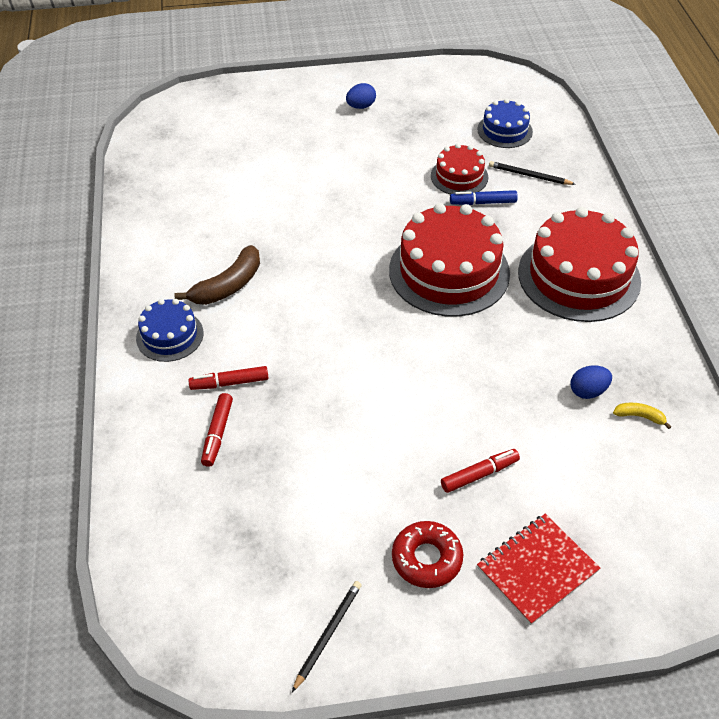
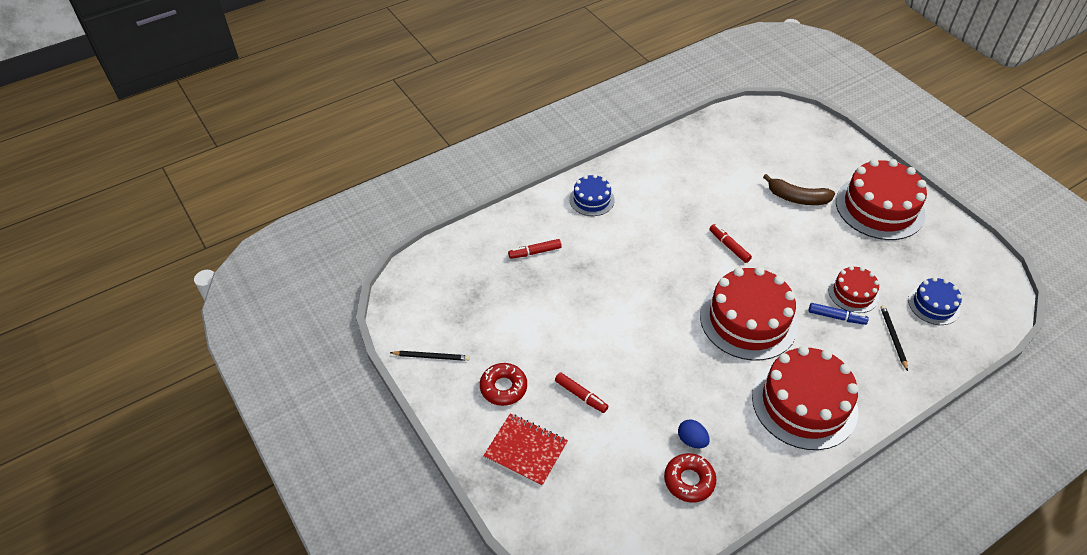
camera: 65 degrees right, 0 degrees up
brown banana [174,245,260,305] -> brown banana moved to [763,174,835,205]
red marker [188,366,269,390] -> red marker moved to [709,224,752,263]
blue egg [346,83,376,109] -> red cake [836,159,927,240]
blue marker [450,190,518,205] -> blue marker turned 135 degrees clockwise [809,303,869,325]
yellow banana [613,403,671,429] -> red donut [664,453,716,502]

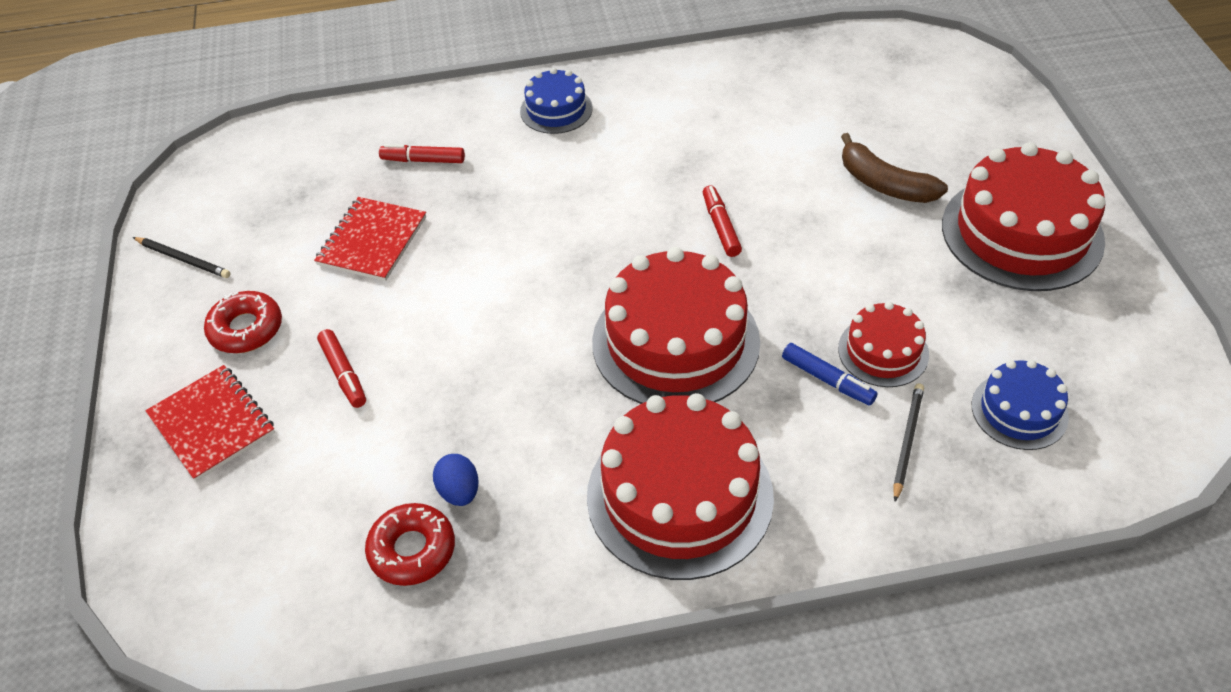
camera: 25 degrees right, 0 degrees up
none -> red notebook [314,197,426,281]

